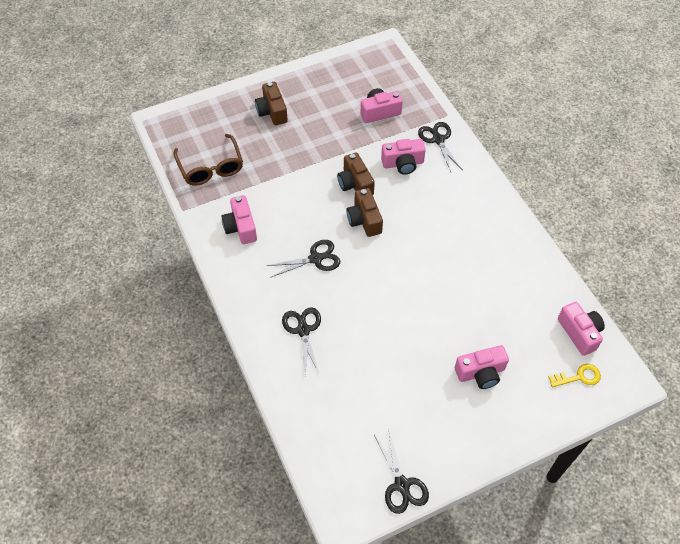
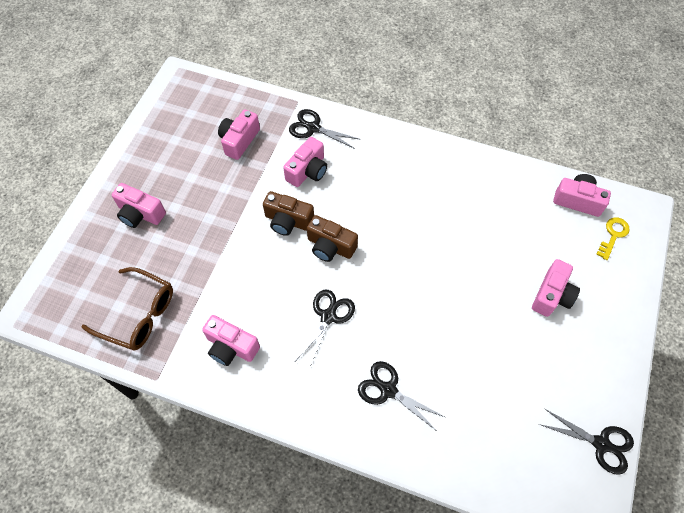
camera: 45 degrees left, 5 degrees up
brown camera [255,82,288,125] -> pink camera [112,183,166,228]

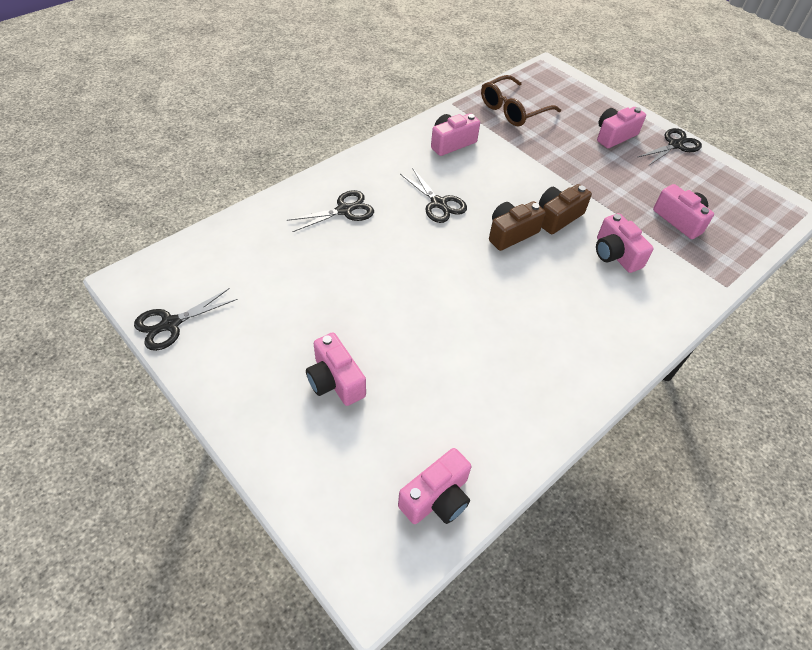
camera: 115 degrees right, 10 degrees down
black scissors [289,109,361,149] -> black scissors moved to [637,128,702,166]
yellow key [596,217,630,260] -> none

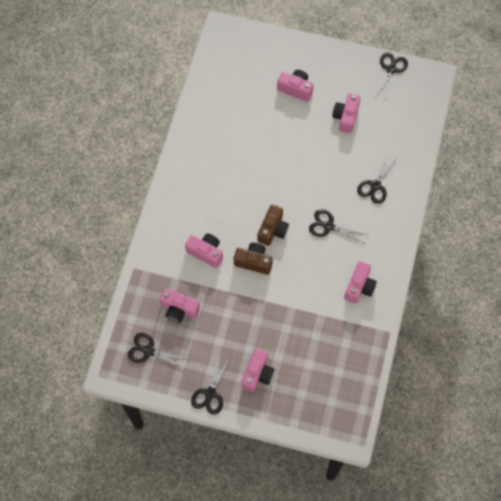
camera: 150 degrees right, 15 degrees up
pink camera [398,448,471,524] -> pink camera moved to [332,93,361,133]
brown glasses [481,75,561,126] -> none
brown camera [539,184,592,234] -> brown camera turned 90 degrees counterclockwise [234,243,273,275]
none -> black scissors [128,333,188,369]

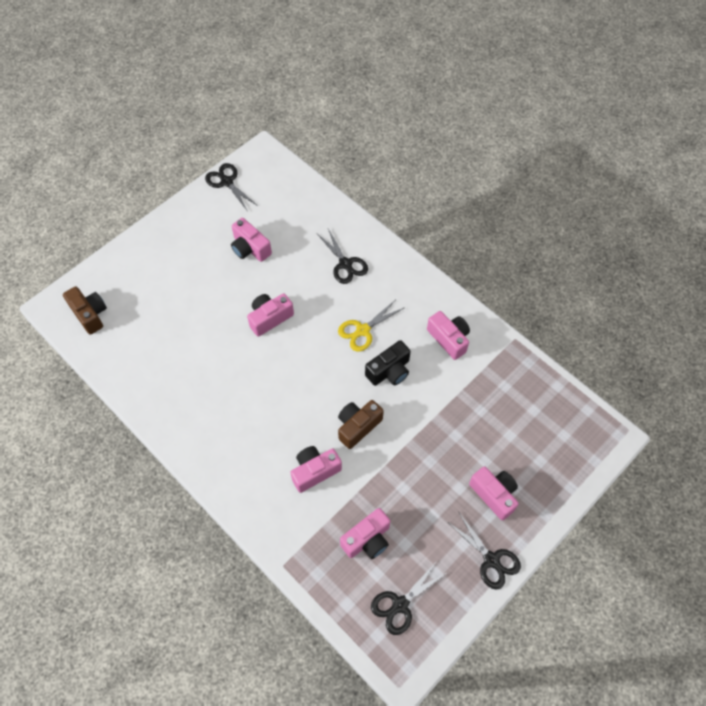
camera: 60 degrees left, 5 degrees down
brown camera [258,204,289,246] -> brown camera moved to [63,286,107,335]
pink camera [277,70,314,102] -> pink camera moved to [247,293,294,337]
black scissors [309,209,368,244] -> yellow scissors [338,300,404,352]
none -> black camera [365,340,411,386]

